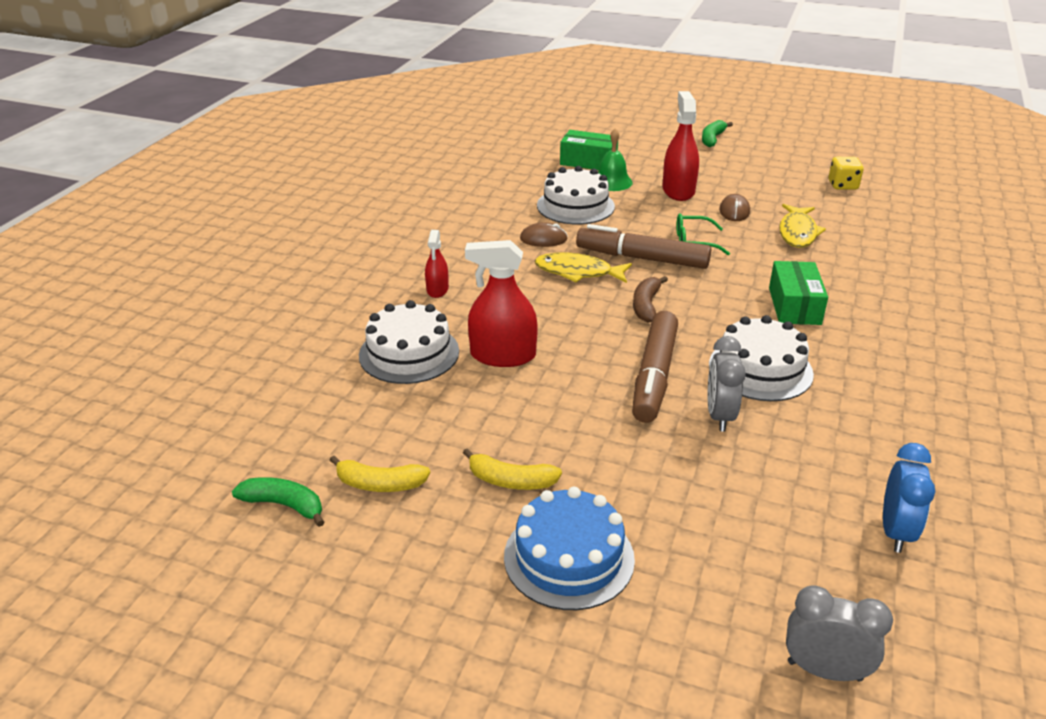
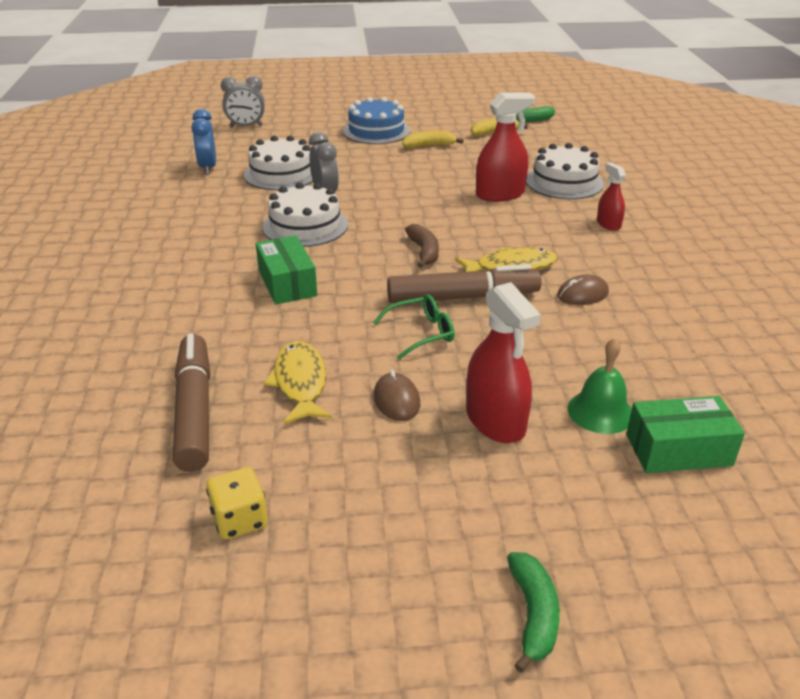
camera: 155 degrees right, 0 degrees up
white cake [537,166,615,224] -> white cake moved to [244,136,313,190]
brown marker [632,311,678,423] -> brown marker moved to [173,333,210,472]

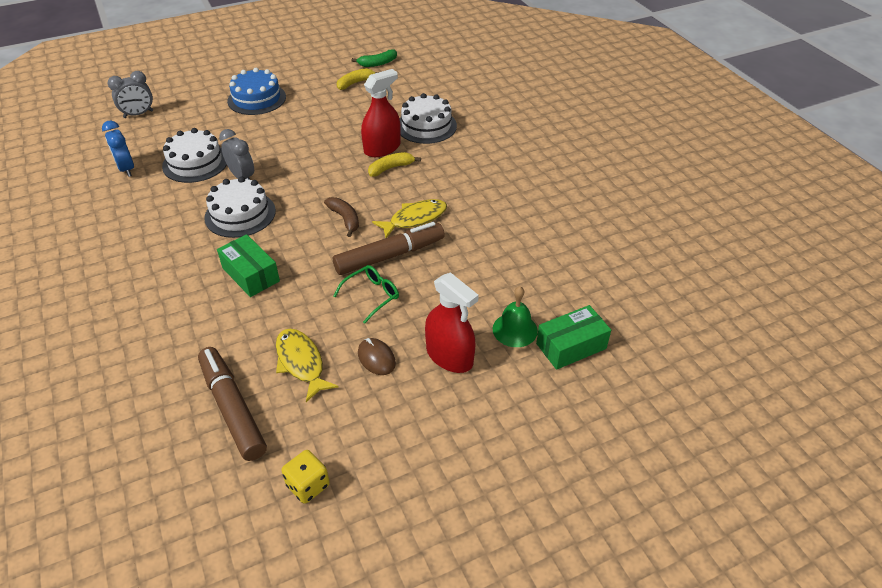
camera: 20 degrees left, 10 degrees up
yellow banana [402,131,464,148] -> yellow banana moved to [368,152,421,177]
green banana [507,552,560,673] -> none
brown mouse [557,275,609,305] -> none
red spray bottle [597,163,626,231] -> none

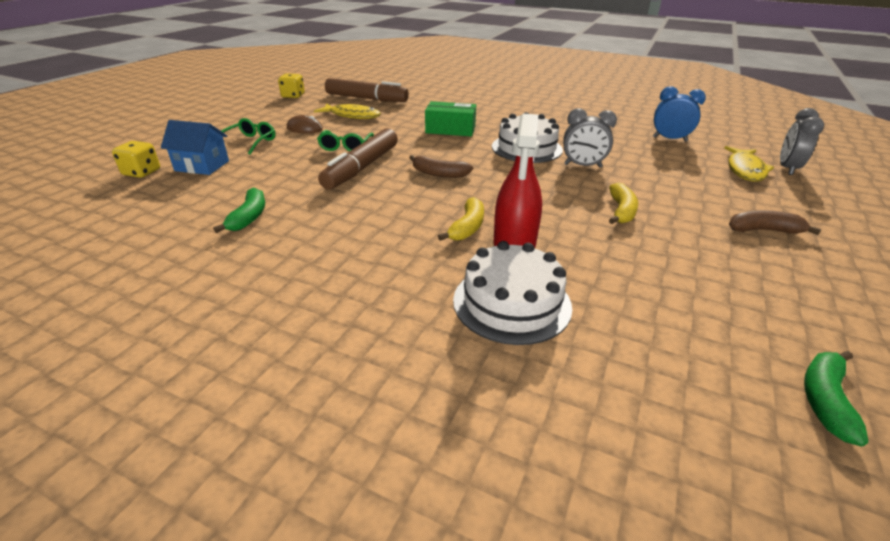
camera: 140 degrees right, 10 degrees down
white cake [162,128,227,183] -> none
blue cake [227,68,286,115] -> brown banana [729,210,821,235]
yellow banana [337,68,379,90] -> yellow banana moved to [609,183,638,224]
yellow fish [372,199,447,238] -> yellow fish moved to [724,146,774,182]
red spray bottle [425,272,479,373] -> green glasses [221,118,276,155]
green bell [493,286,538,347] -> blue house [161,120,229,175]
green box [536,305,611,370] -> yellow dice [112,141,160,178]
none -> green banana [213,187,265,233]

